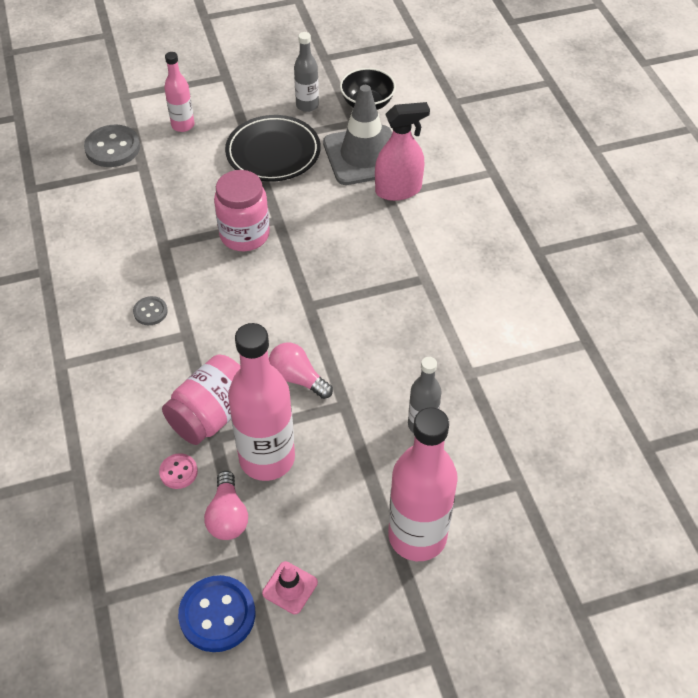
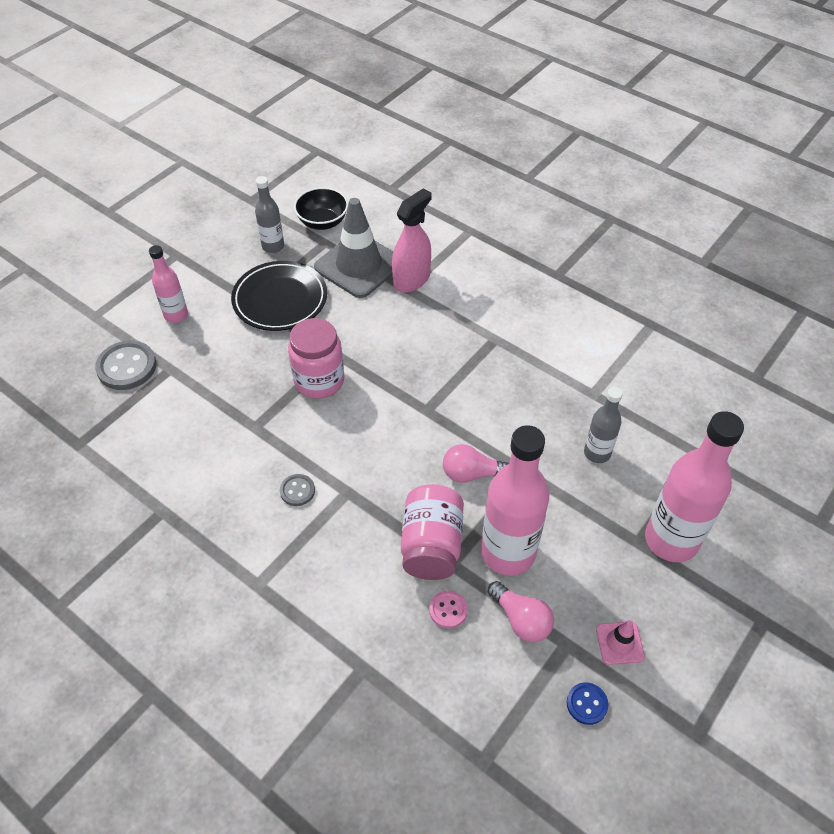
camera: 35 degrees left, 0 degrees up
blue button [178,575,255,652] -> blue button [567,682,608,725], size x0.54

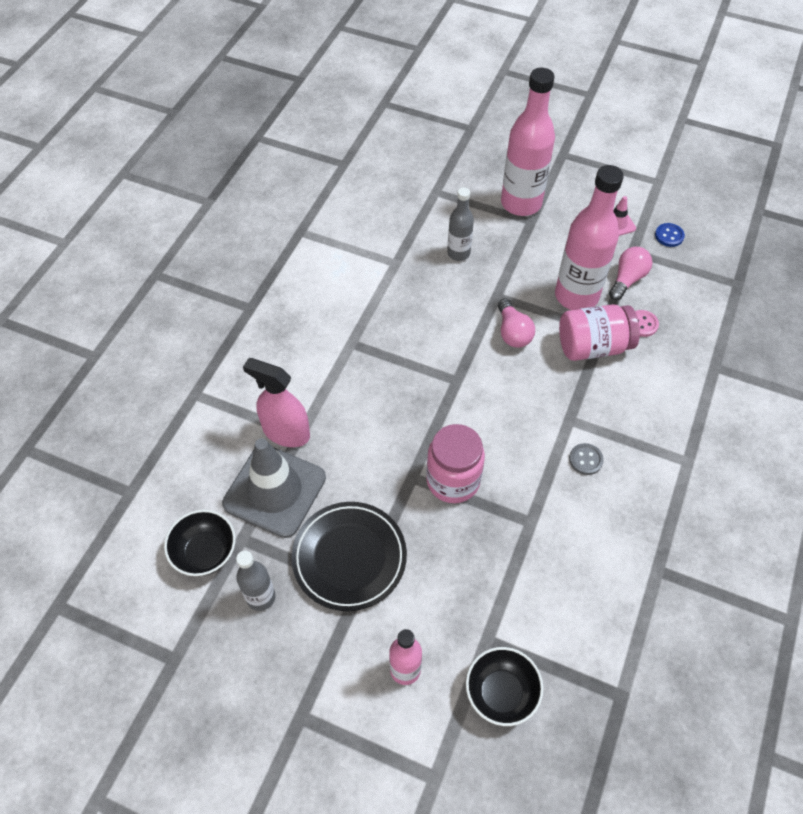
camera: 105 degrees left, 5 degrees up
grey button [95,340,156,390] -> black bowl [466,647,543,726]

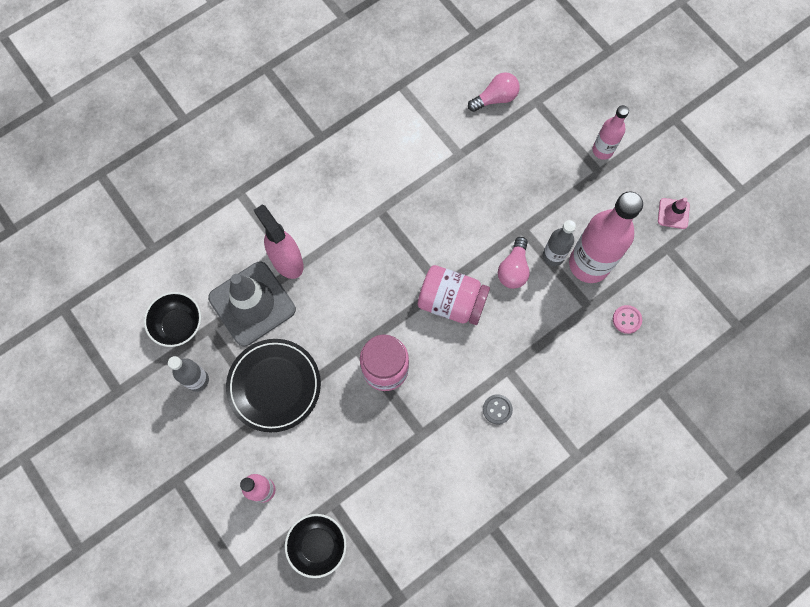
camera: 30 degrees right, 15 degrees up
grey bottle [447,187,474,261] -> grey bottle moved to [543,220,576,266]
pink bottle [501,68,555,216] -> pink bottle [592,105,629,160], size x0.54
pink jar [559,304,640,361] -> pink jar moved to [418,265,490,325]
pink light bulb [609,247,652,300] -> pink light bulb moved to [468,72,520,112]
blue button [655,223,685,247] -> none

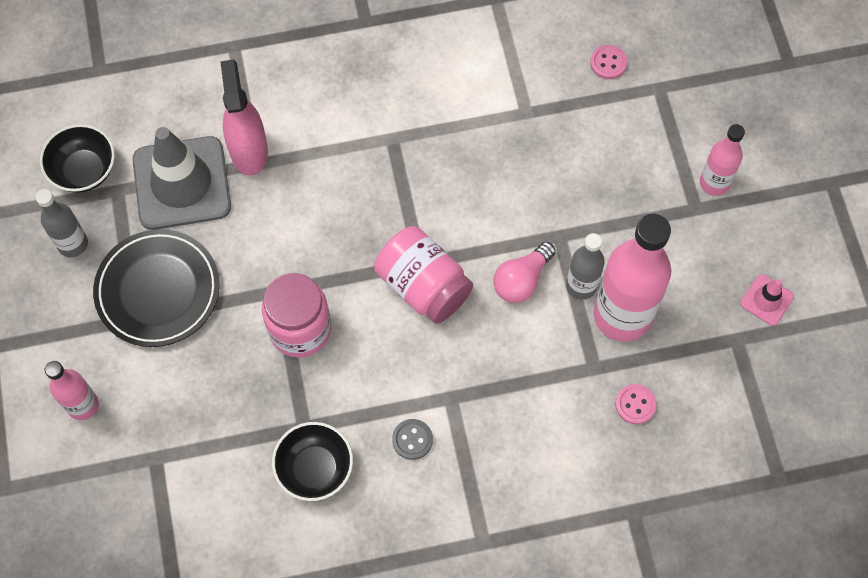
camera: 25 degrees right, 5 degrees down
black bowl [285,514,347,578] -> black bowl moved to [272,422,353,501]
pink light bulb [468,72,520,112] -> pink button [590,45,627,79]

